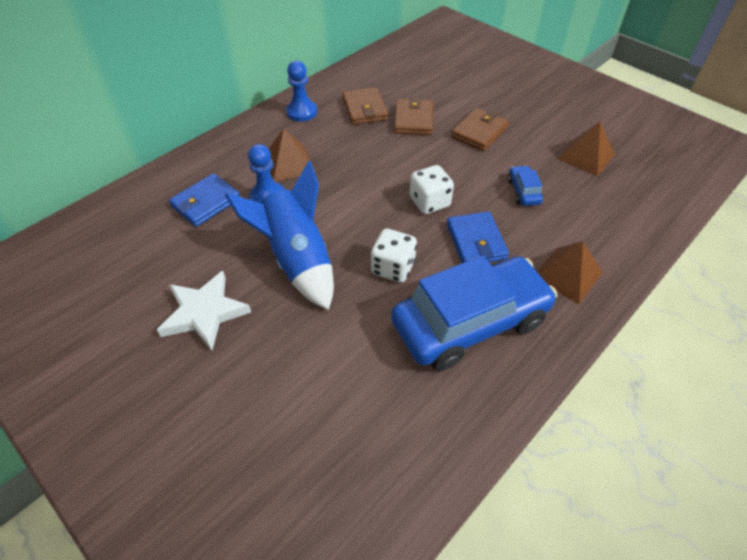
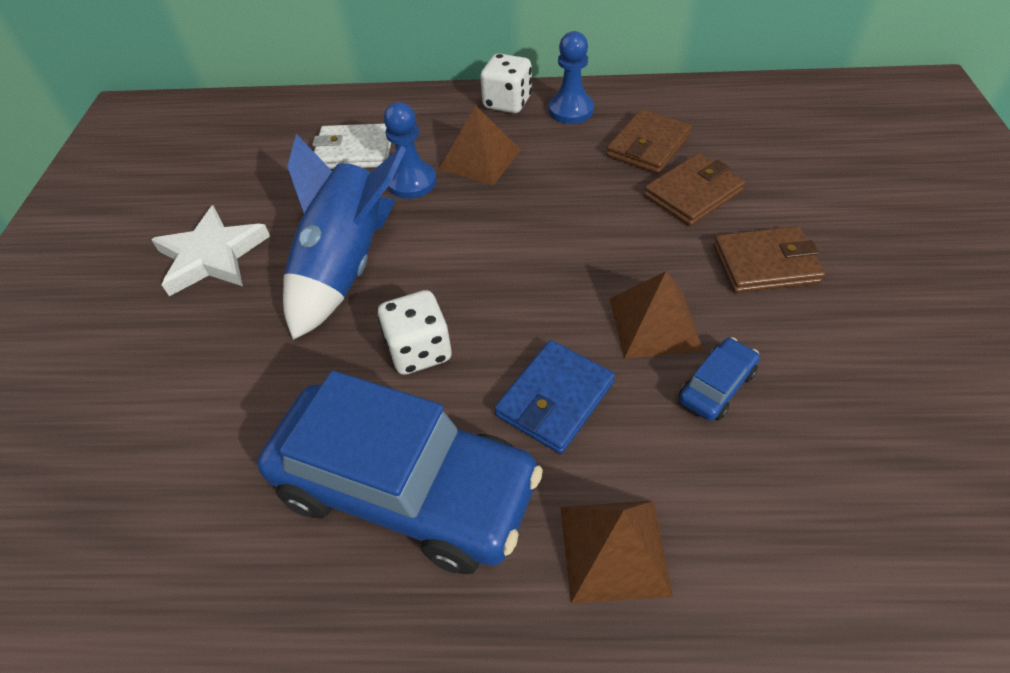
camera: 50 degrees right, 0 degrees up
blue wallet [169,173,240,227] -> white wallet [312,123,391,169]
white dice [410,165,454,214] -> white dice moved to [480,53,532,113]
brown pyramid [558,122,615,176] -> brown pyramid moved to [610,271,704,359]

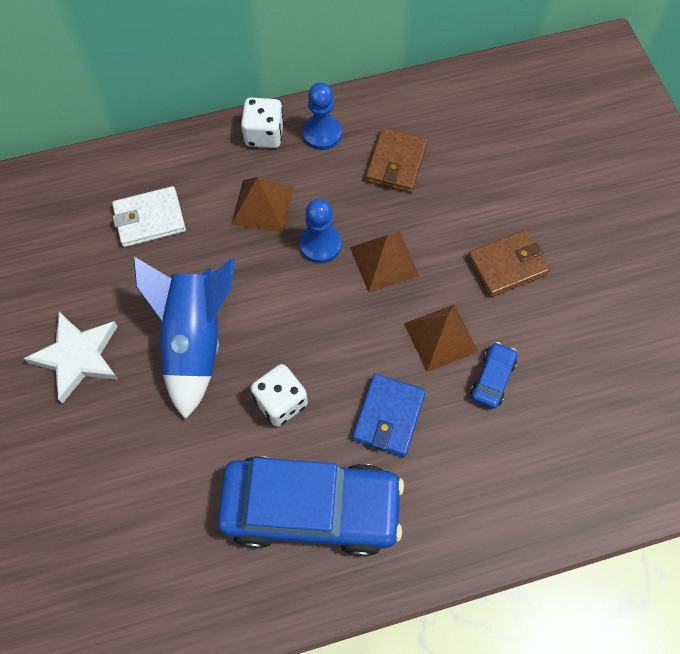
camera: 20 degrees left, 15 degrees up
blue pawn [384,102,437,199] -> blue pawn moved to [299,199,342,263]
brown pyramid [560,501,673,604] -> brown pyramid moved to [350,231,419,293]
brown wallet [644,153,745,226] -> none

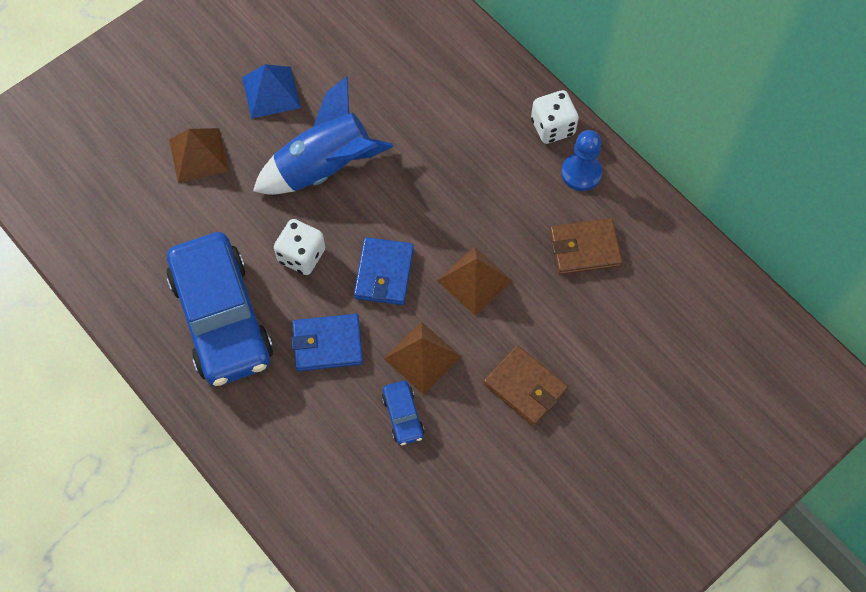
camera: 65 degrees right, 0 degrees up
white star [24,312,119,404] -> blue pyramid [242,64,301,119]
white wallet [112,186,186,247] -> none
brown pyramid [231,177,293,233] -> brown pyramid moved to [169,128,229,183]
blue pawn [299,199,342,263] -> none
blue car [470,342,517,409] -> blue car turned 75 degrees clockwise [382,381,424,445]
none -> blue wallet [354,237,414,305]

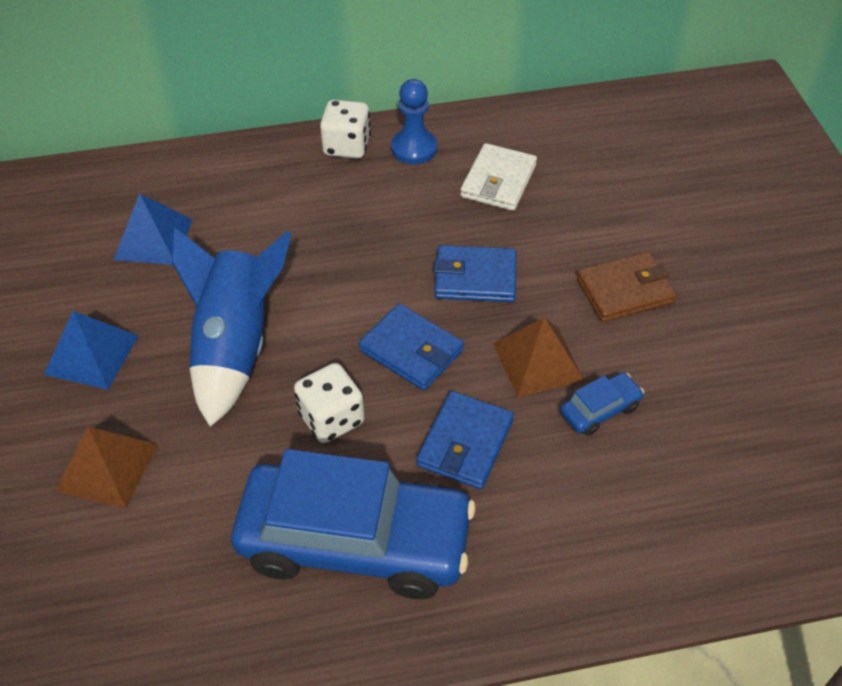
camera: 60 degrees left, 15 degrees down
blue car [382,381,424,445] -> blue car turned 45 degrees counterclockwise [560,373,644,436]
brown pyramid [437,246,512,316] -> blue wallet [434,245,516,302]
brown wallet [550,218,622,275] -> white wallet [460,143,537,211]
none -> blue pyramid [113,193,193,265]

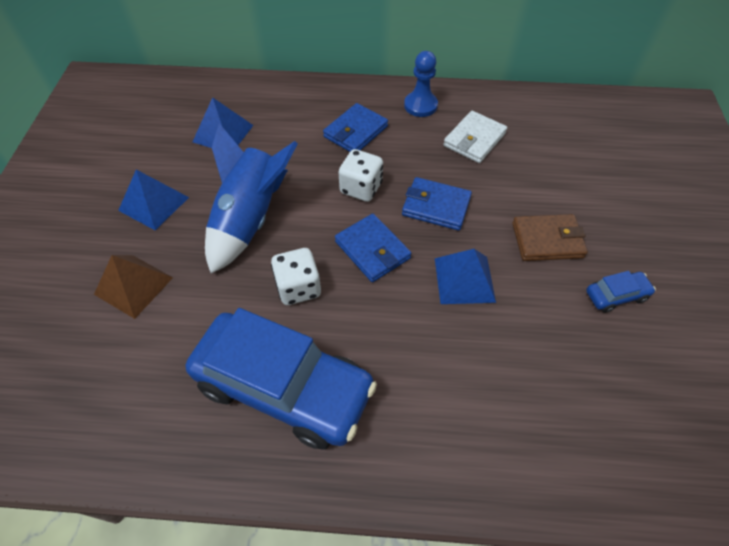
camera: 15 degrees right, 5 degrees up
white dice [320,100,371,159] -> white dice moved to [339,149,383,202]
blue wallet [416,391,514,489] -> blue wallet moved to [323,103,388,152]
brown pyramid [493,317,584,397] -> blue pyramid [435,249,496,304]
blue car [560,373,644,436] -> blue car moved to [586,271,656,313]

